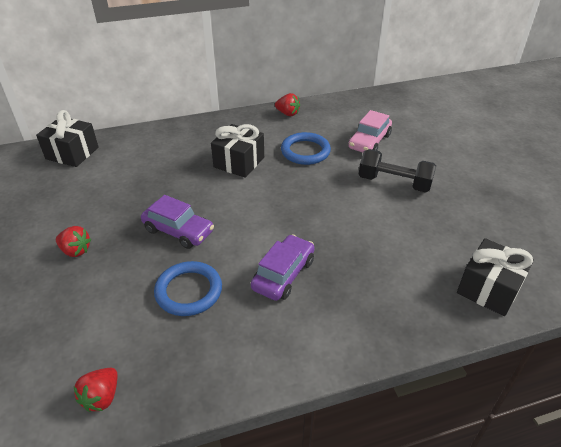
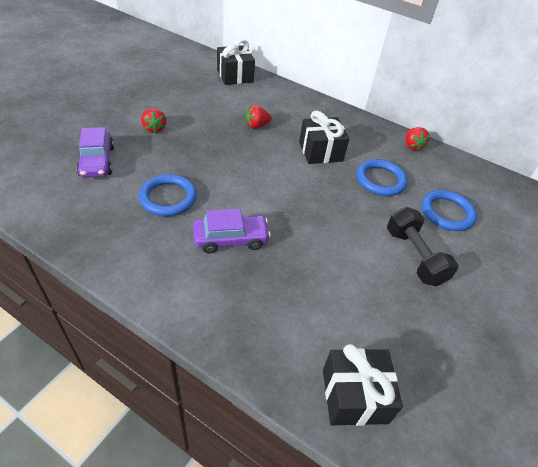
camera: 45 degrees right, 5 degrees up
red strawberry [73,368,118,412] -> red strawberry moved to [245,104,272,129]
purple car [141,195,214,249] -> purple car moved to [77,127,114,178]
pink car [348,110,392,153] -> blue ring [422,190,477,231]

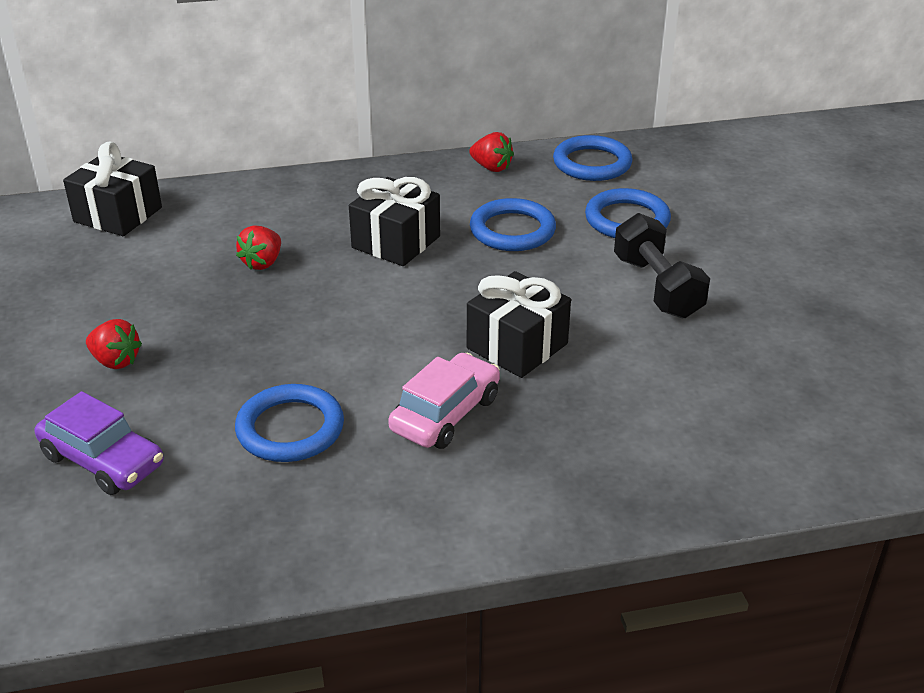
camera: 40 degrees left, 10 degrees down
purple car [193,209,271,253] -> pink car [388,353,500,449]
black gift [323,344,403,426] -> black gift moved to [467,271,571,378]
black dumbbell [387,207,458,286] -> black dumbbell turned 45 degrees clockwise [614,213,710,319]
none -> blue ring [553,135,632,181]

